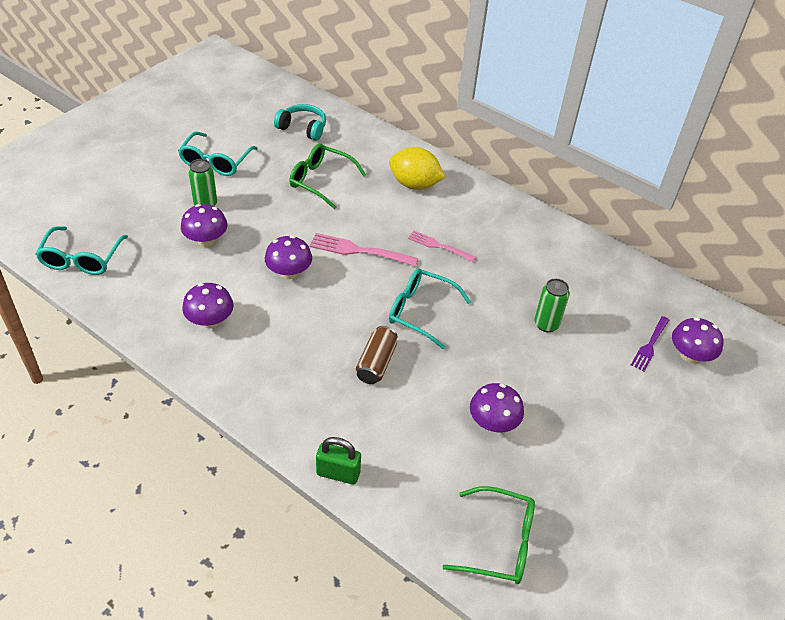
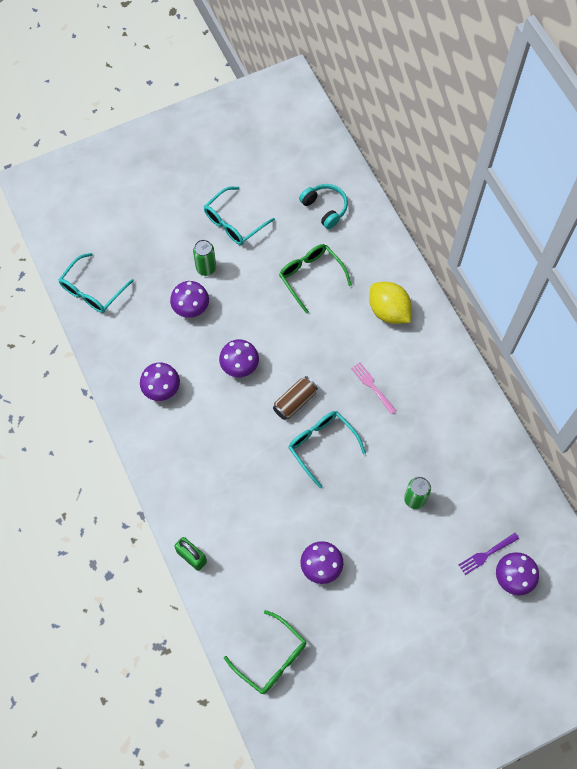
camera: 30 degrees right, 20 degrees up
pink fork [310,233,418,267] -> none
brown can [356,326,397,384] -> brown can moved to [273,376,318,420]

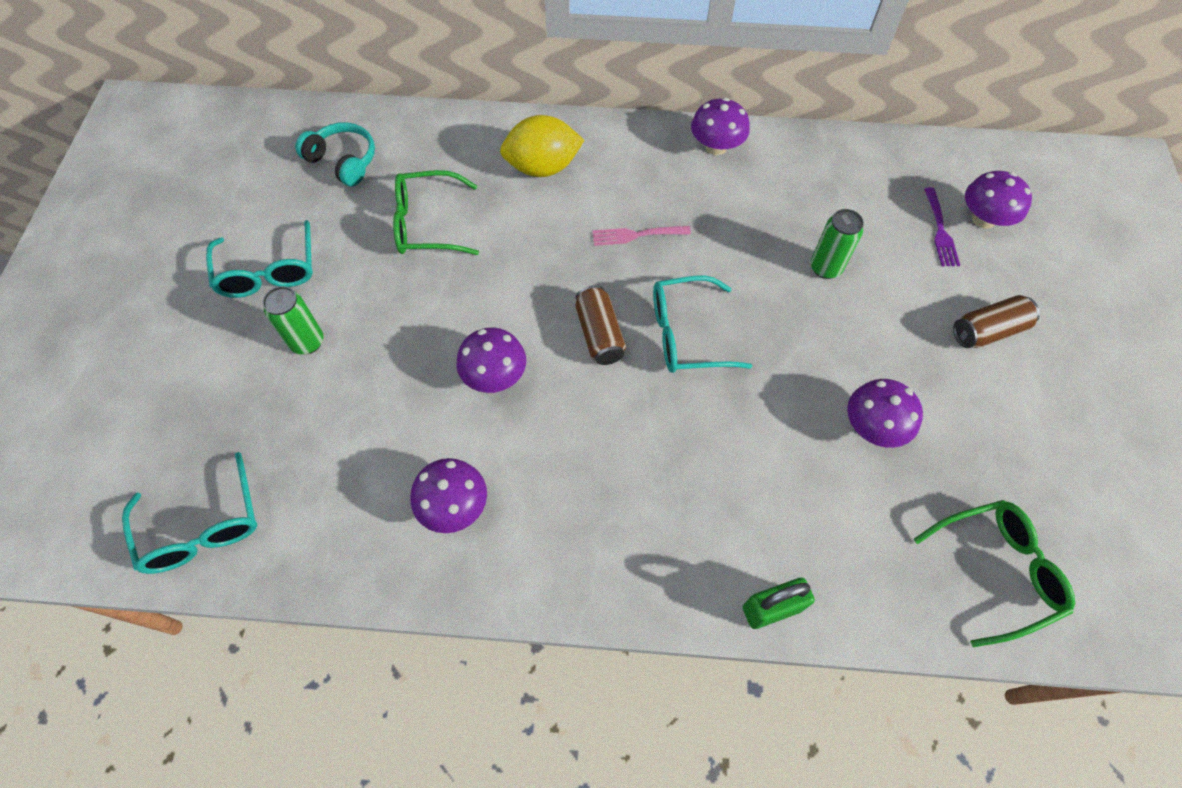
camera: 60 degrees left, 5 degrees down
purple mushroom [170,281,209,318] -> purple mushroom moved to [691,98,750,155]
turquoise headphones [299,184,348,229] -> turquoise headphones turned 45 degrees clockwise [295,122,375,186]
none -> brown can [953,295,1040,348]

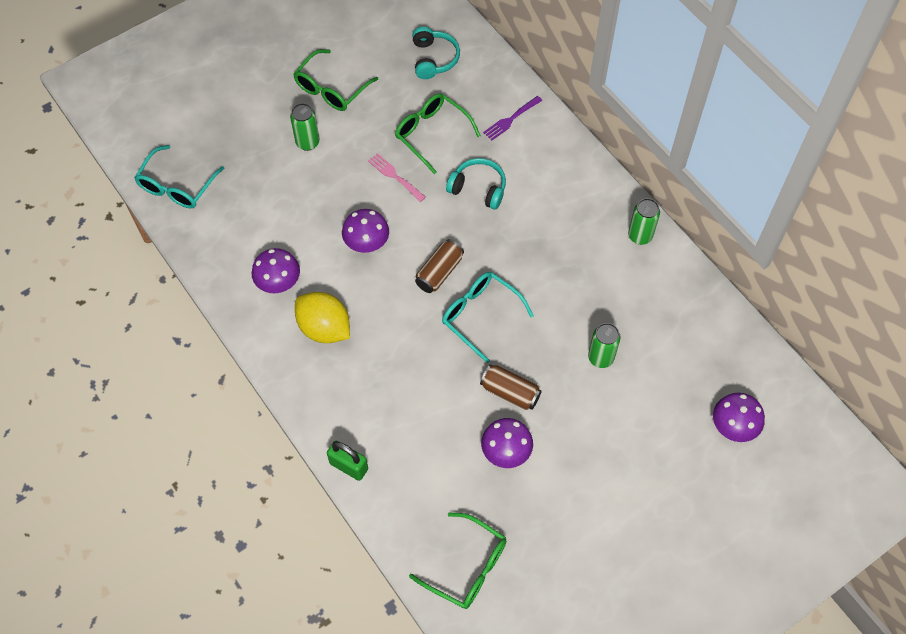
camera: 50 degrees right, 0 degrees up
turquoise glasses [206,220,313,298] -> green glasses [294,49,378,111]
yellow lemon [500,115,584,177] -> yellow lemon moved to [295,292,350,343]
pink fork [593,226,691,246] -> pink fork moved to [368,153,426,202]
purple mushroom [691,98,750,155] -> green can [628,198,660,245]
purple fork [924,187,960,266] -> purple fork moved to [483,96,542,141]
brown can [953,295,1040,348] -> brown can moved to [480,364,542,410]
none -> turquoise headphones [446,158,506,210]

